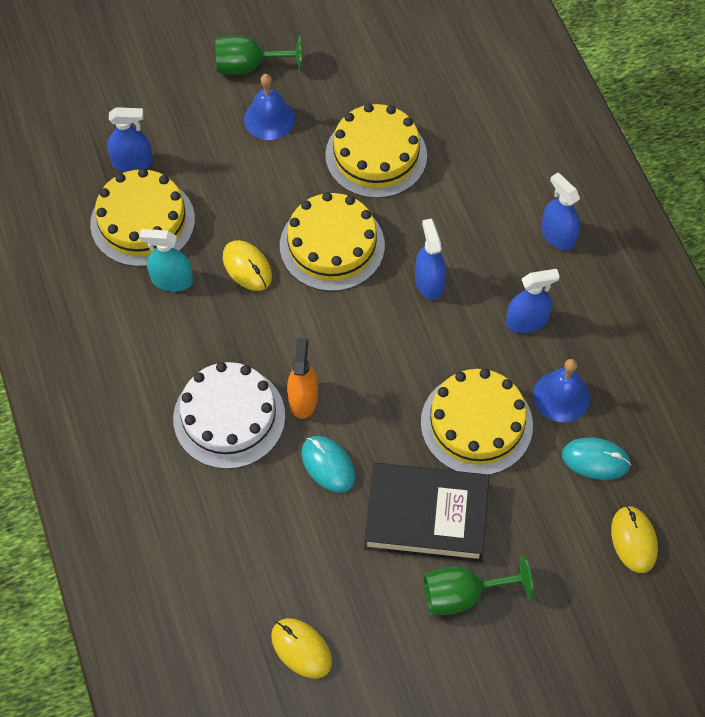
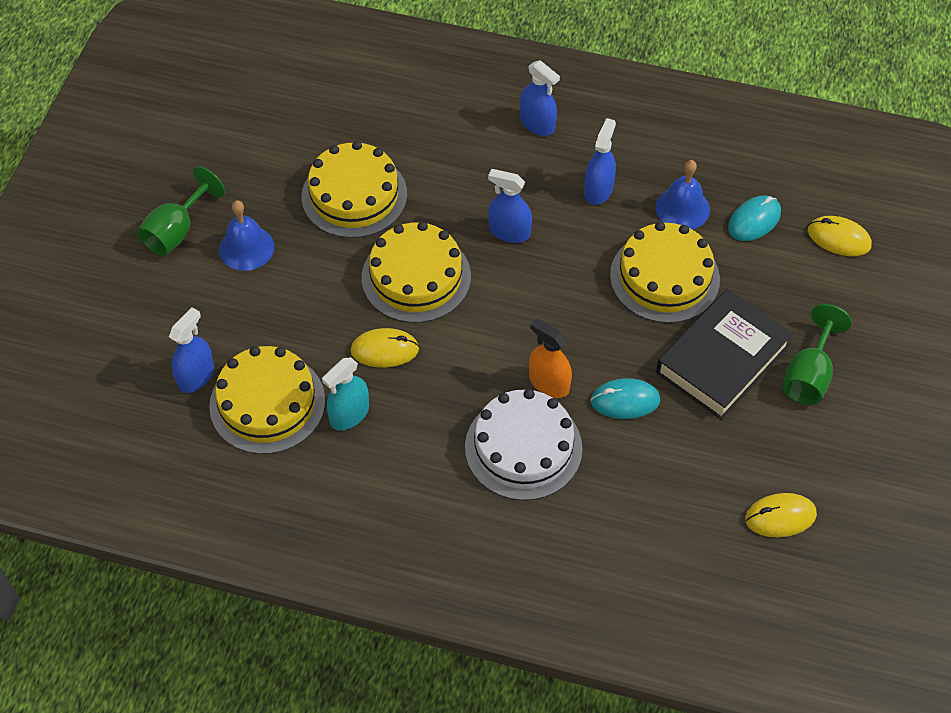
camera: 55 degrees left, 5 degrees down
blue spray bottle [541,173,580,251] -> blue spray bottle turned 135 degrees counterclockwise [520,60,560,136]

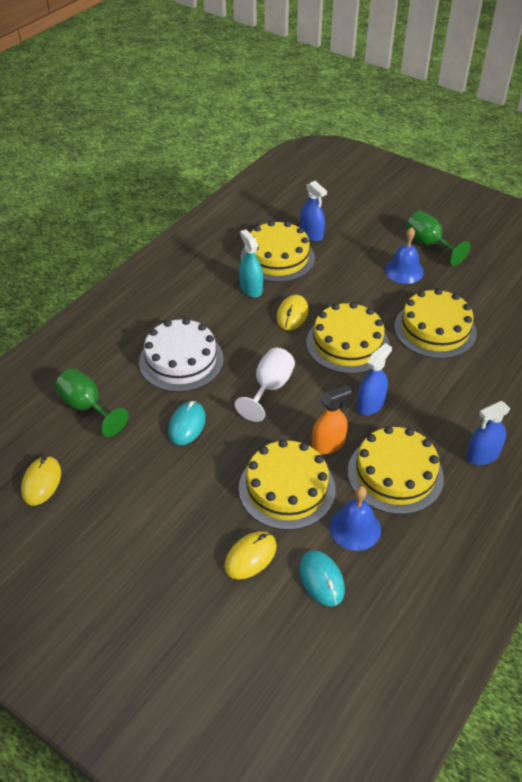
camera: 110 degrees right, 10 degrees down
orange spray bottle [529,318,572,398] -> orange spray bottle moved to [312,385,352,455]
blue spray bottle [584,118,616,205] -> yellow cake [348,426,444,514]
black book [656,289,793,420] -> none
green goblet [782,304,852,405] -> green goblet moved to [55,369,129,437]
yellow mouse [808,216,872,256] -> yellow mouse moved to [224,531,277,580]
none -> white goblet [235,348,295,422]

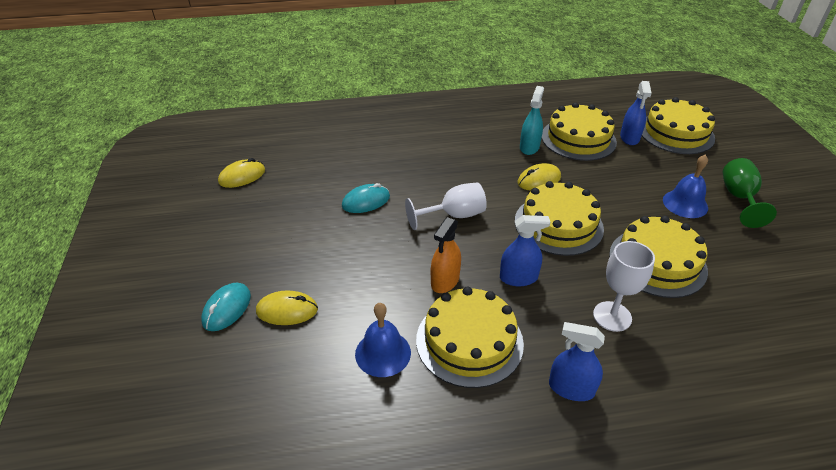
camera: 45 degrees right, 5 degrees down
green goblet [55,369,129,437] -> none
white cake [139,318,224,392] -> none
yellow cake [239,439,335,530] -> yellow cake moved to [642,97,715,154]
turquoise mouse [300,550,345,607] -> turquoise mouse moved to [201,282,251,331]
orange spray bottle [312,385,352,455] -> orange spray bottle turned 105 degrees clockwise [431,217,461,293]
none -> white goblet [593,241,655,332]

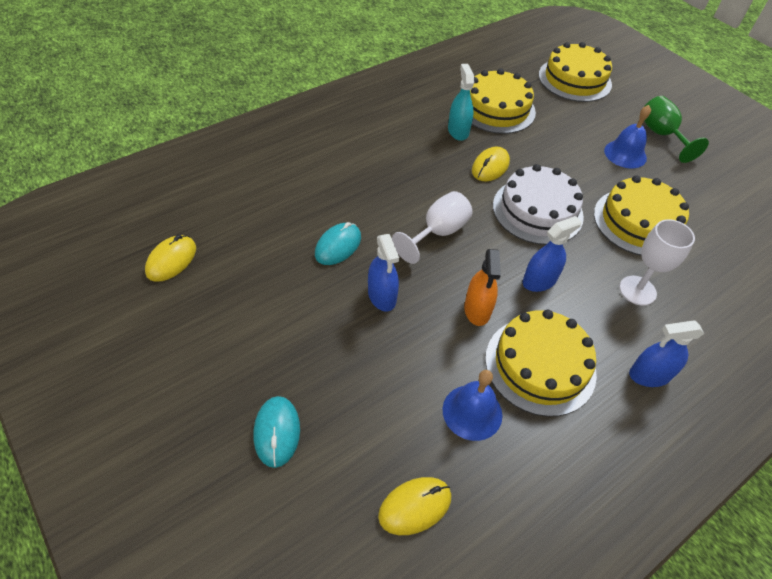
camera: 30 degrees left, 10 degrees up
yellow mouse [256,290,318,325] -> yellow mouse moved to [378,477,451,535]
yellow cake [515,181,604,256] -> white cake [493,164,584,245]
blue spray bottle [620,81,652,145] -> blue spray bottle moved to [368,234,399,312]

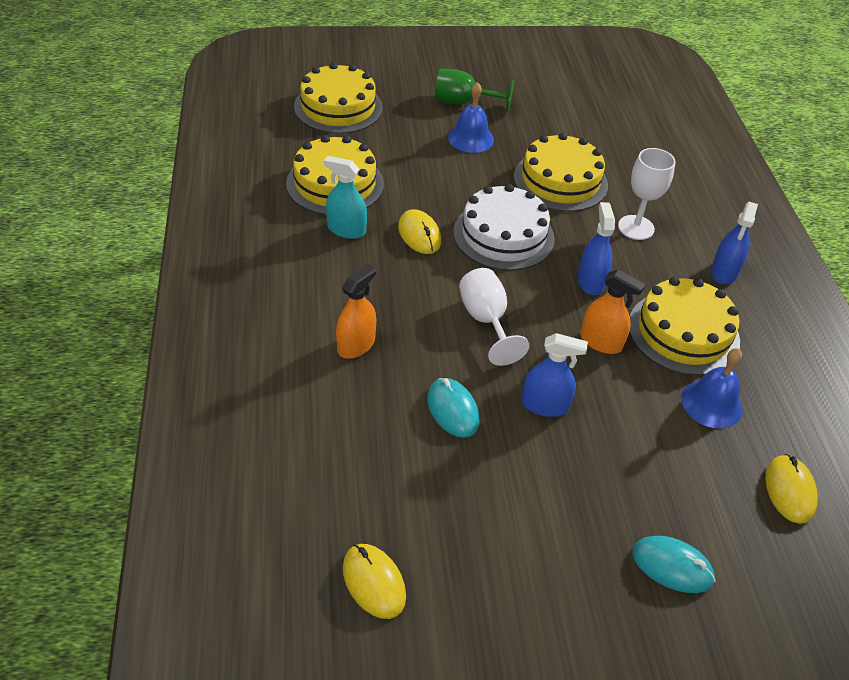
camera: 60 degrees left, 5 degrees down
none -> orange spray bottle [336,264,376,359]

